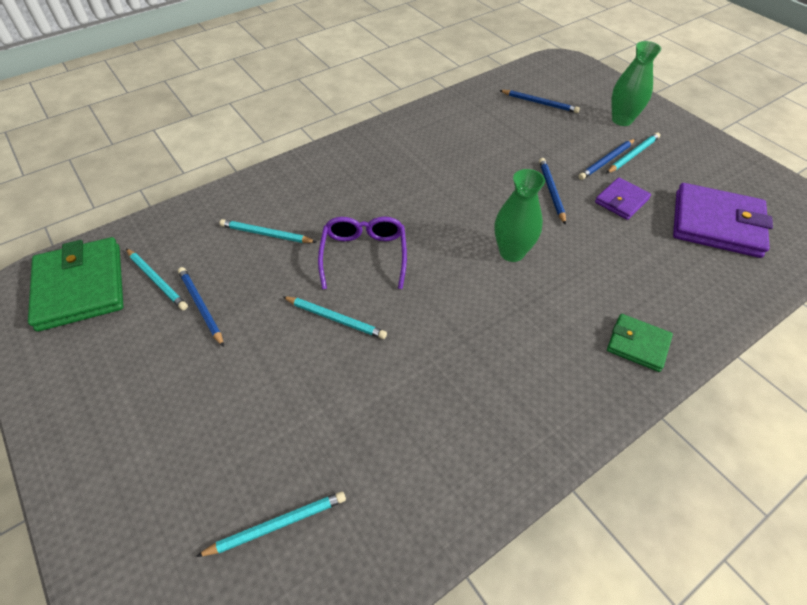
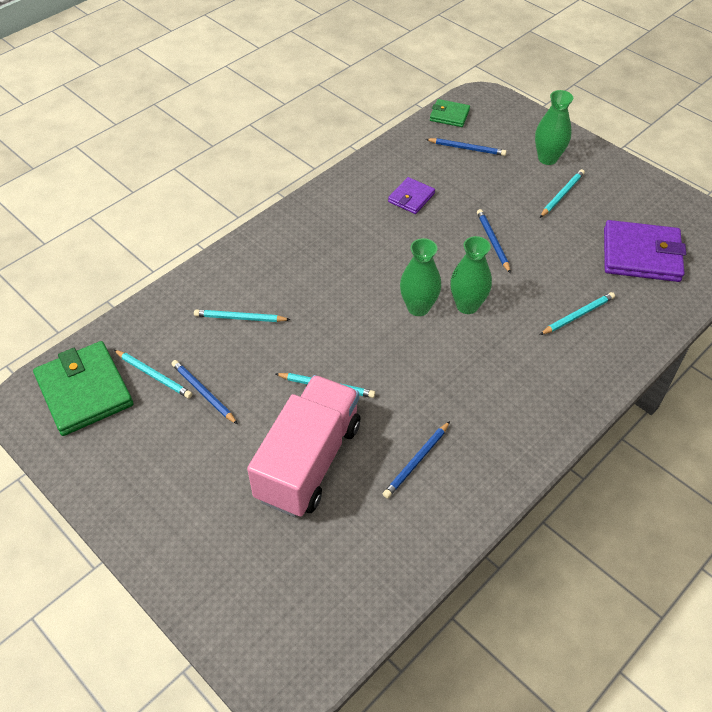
camera: 10 degrees left, 0 degrees up
turquoise pencil [196,491,346,557] -> turquoise pencil moved to [540,292,615,335]
purple glasses [318,217,407,289] -> none
blue pencil [578,139,635,180] -> blue pencil moved to [383,421,450,498]
purple wallet [595,177,651,220] -> purple wallet moved to [388,177,435,214]
green wallet [607,314,673,372] -> green wallet moved to [430,99,470,127]
none -> pink truck [247,375,360,517]
none -> green vase [400,238,441,316]

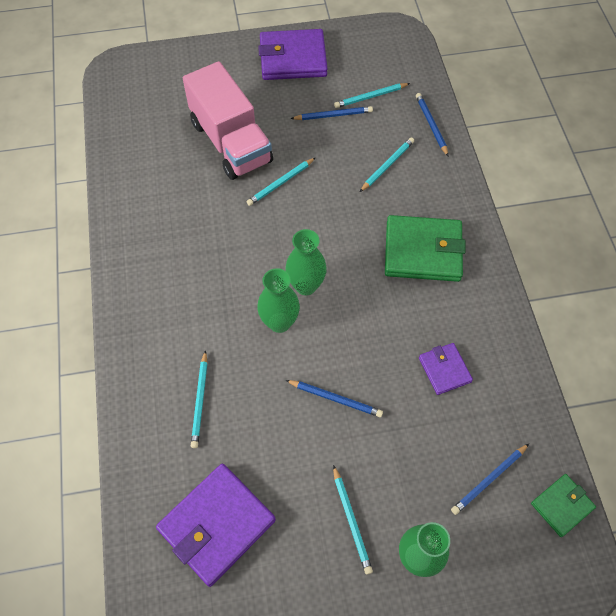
camera: 125 degrees right, 10 degrees up
green wallet [33,341,133,436] -> green wallet moved to [385,215,466,282]
blue pencil [383,421,450,498] -> blue pencil moved to [416,93,448,156]
none -> purple wallet [258,29,328,80]

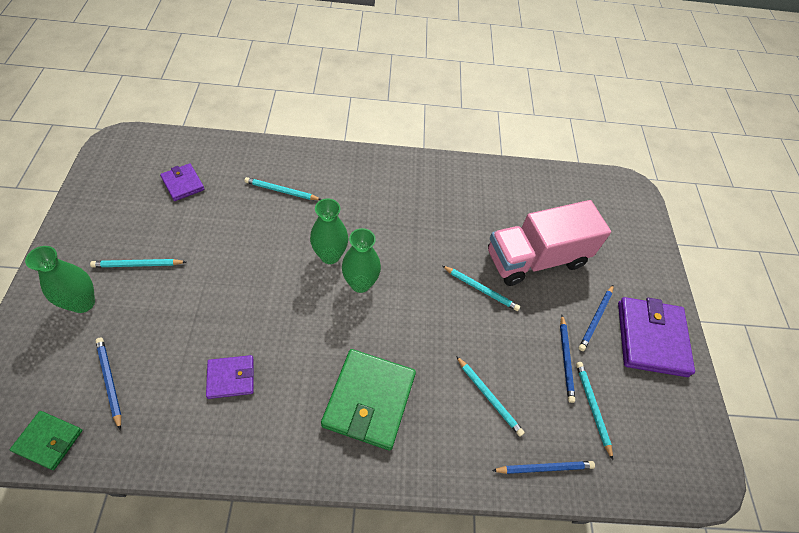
camera: 95 degrees right, 5 degrees down
purple wallet [156,464,276,587] -> purple wallet [160,163,205,201], size x0.54
turquoise pencil [247,157,316,206] -> turquoise pencil turned 150 degrees clockwise [442,266,520,311]
blue pencil [286,380,383,417] -> blue pencil moved to [579,285,614,351]
green wallet [531,474,596,537] -> green wallet turned 45 degrees counterclockwise [10,411,82,470]

